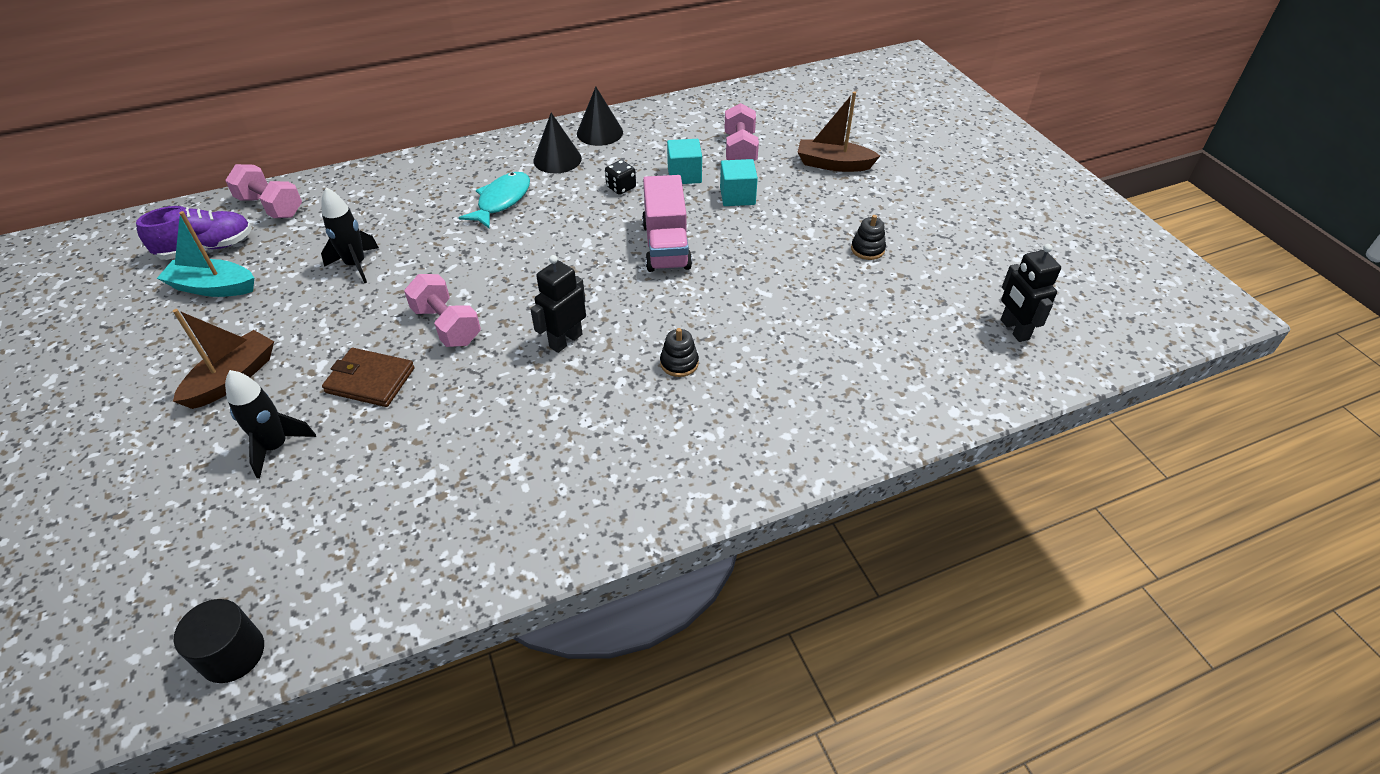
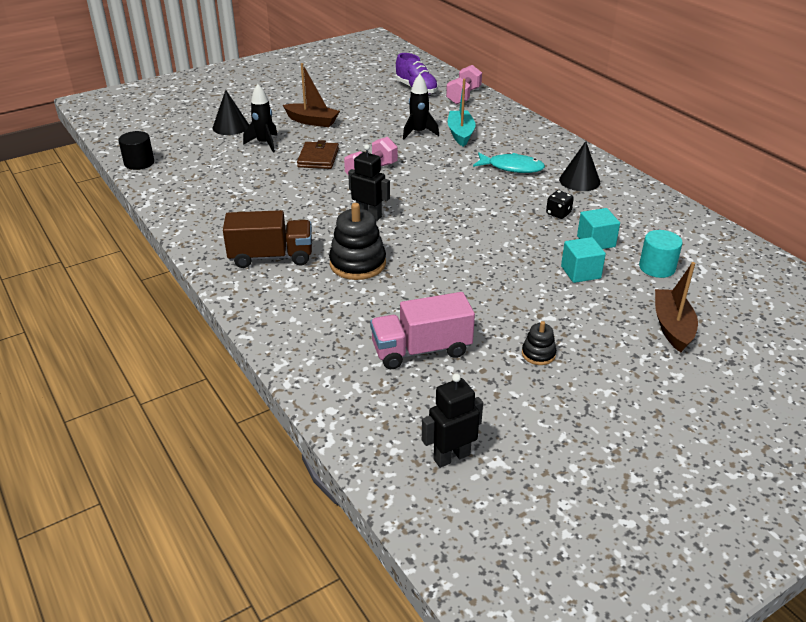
camera: 80 degrees right, 10 degrees down
turquoise boat [157,211,254,297] -> turquoise boat moved to [448,79,476,147]
black cone [577,87,623,146] -> black cone moved to [213,90,249,135]
pink truck [642,175,692,272] -> pink truck moved to [370,292,475,369]
black stacking toy [660,328,699,377] -> black stacking toy [329,203,386,280], size x1.92
pink dumbbell [725,103,759,161] -> turquoise cylinder [639,230,683,278]
none -> brown truck [223,210,312,268]

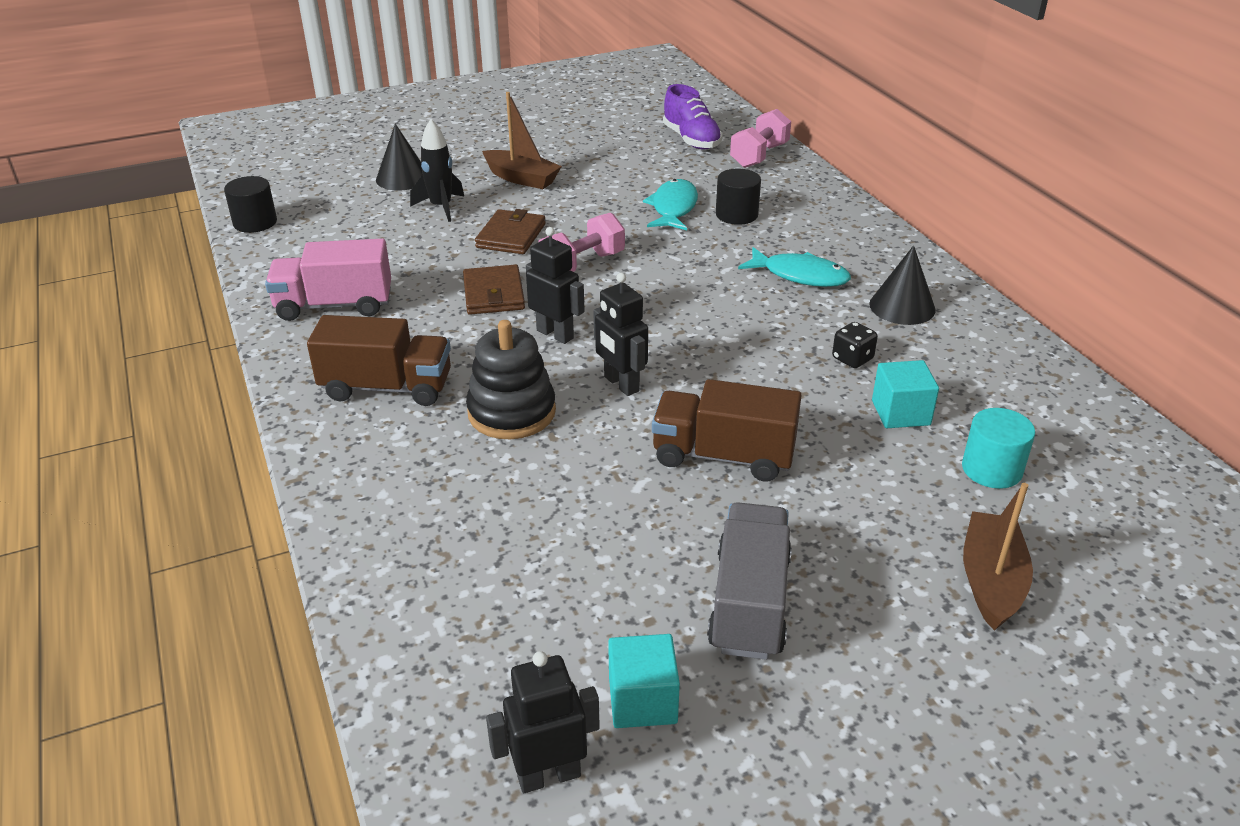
camera: 10 degrees right, 0 degrees up
pink truck [370,292,475,369] -> pink truck moved to [265,238,391,321]
black rocket [403,74,439,139] -> turquoise fish [643,179,698,230]
turquoise boat [448,79,476,147] -> black cylinder [716,169,761,225]
black stacking toy [522,321,556,365] -> grey truck [707,502,792,660]
turquoise cube [561,237,606,283] -> turquoise cube moved to [608,634,680,728]
none -> brown wallet [463,265,525,315]
none -> black robot [593,273,648,396]
none -> brown truck [652,379,802,481]

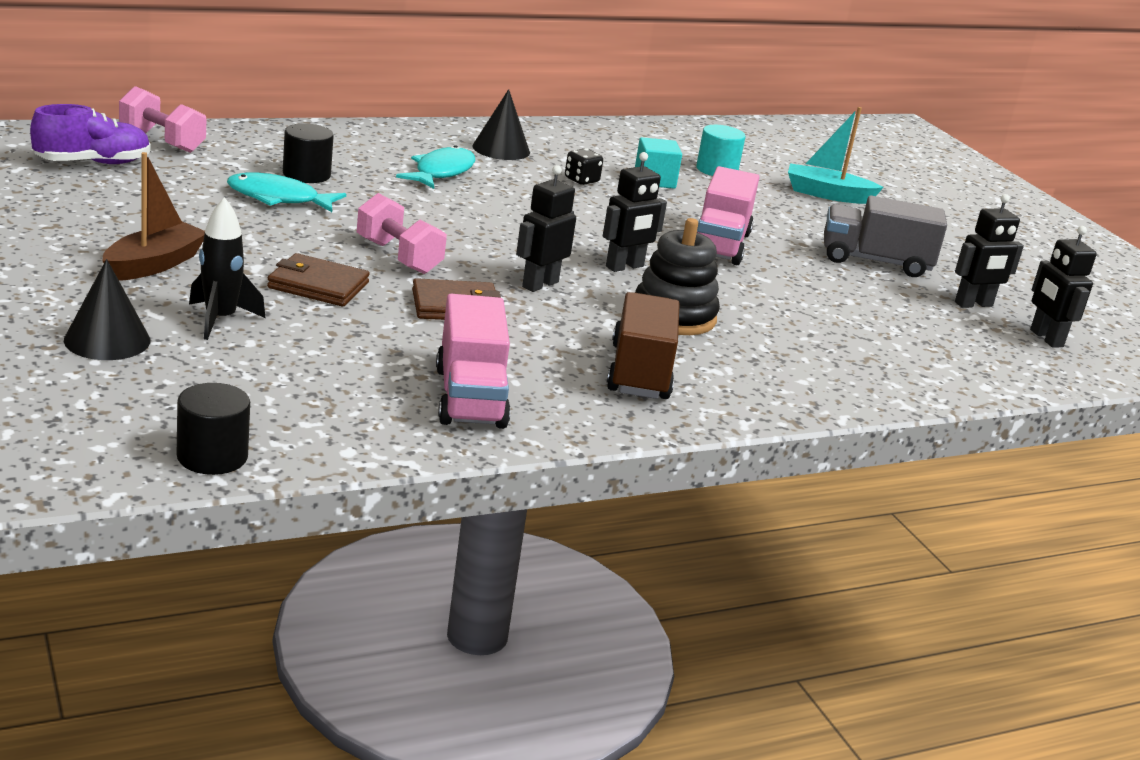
camera: 95 degrees left, 10 degrees down
turquoise cube [608,634,680,728] -> black robot [955,194,1024,308]
brown truck [652,379,802,481] -> pink truck [697,166,760,265]
brown boat [963,483,1033,631] -> turquoise boat [788,107,884,204]

